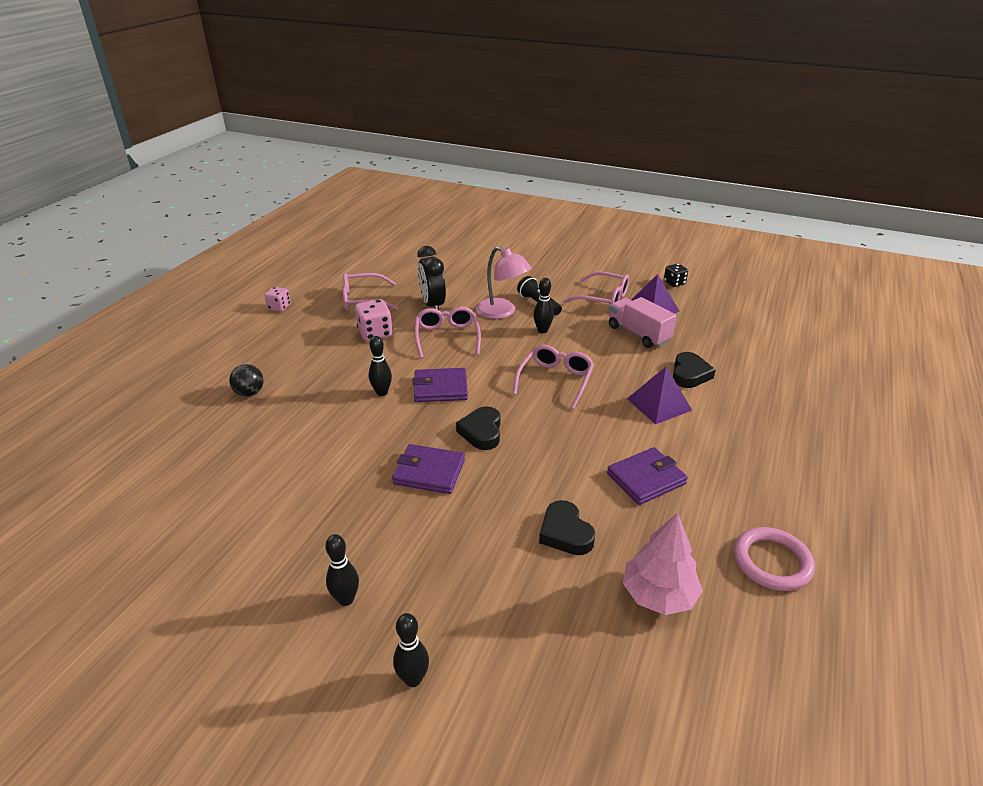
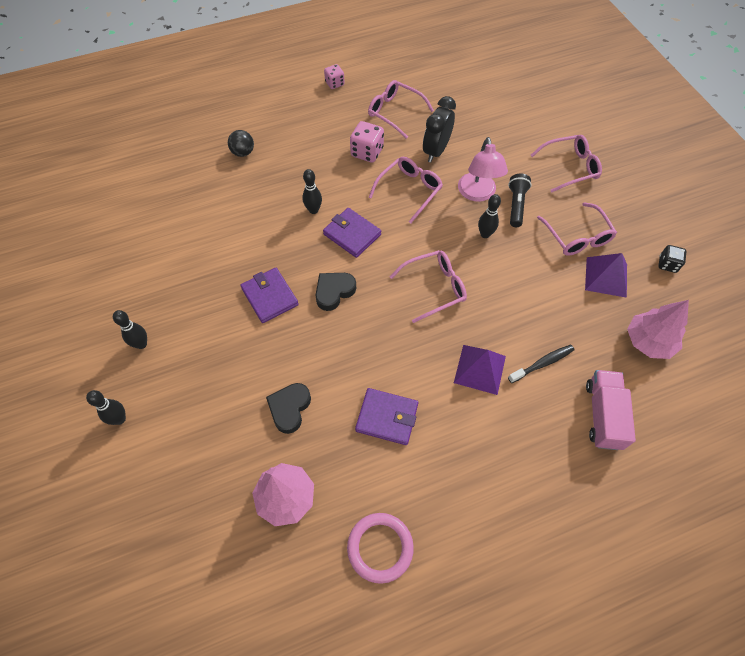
camera: 45 degrees right, 25 degrees up
pink truck [609,297,677,348] -> pink truck moved to [586,370,636,450]
black heart [673,352,716,388] -> black toothbrush [508,345,574,383]
none -> pink glasses [531,135,602,193]
none -> pink tree [627,300,689,359]

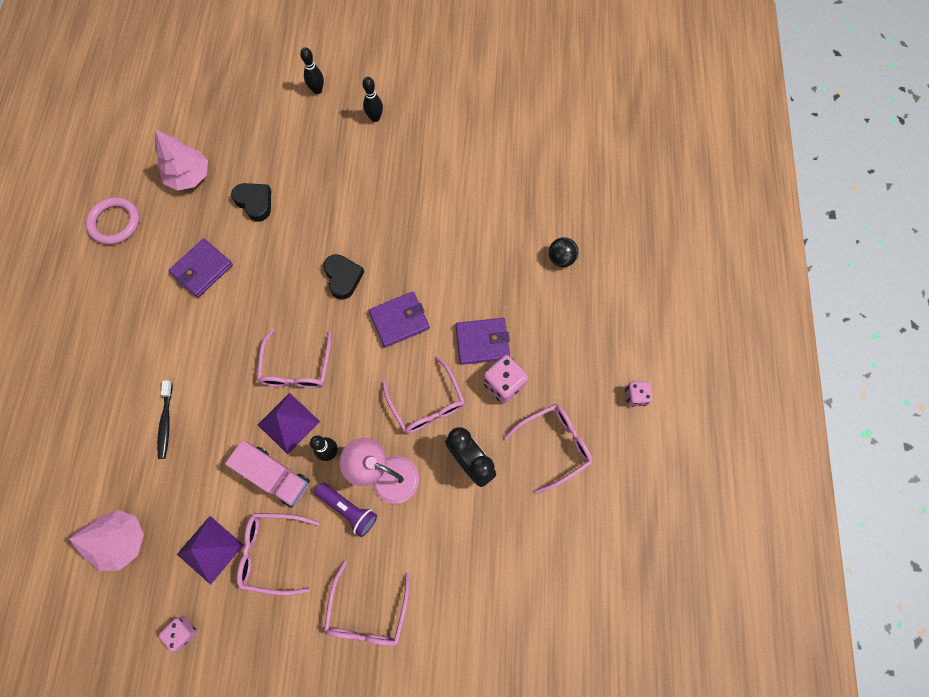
camera: 115 degrees right, 10 degrees up
purple wallet [240,268,299,323] -> purple wallet moved to [456,318,510,365]
black bowling pin [302,169,322,214] -> none
purple pyramid [454,345,506,395] -> purple pyramid moved to [258,393,320,454]
black flashlight [508,174,531,227] -> purple flashlight [314,482,377,537]
pink truck [586,370,636,450] -> pink truck moved to [225,440,310,507]
black dice [658,245,686,273] -> pink dice [159,616,197,652]

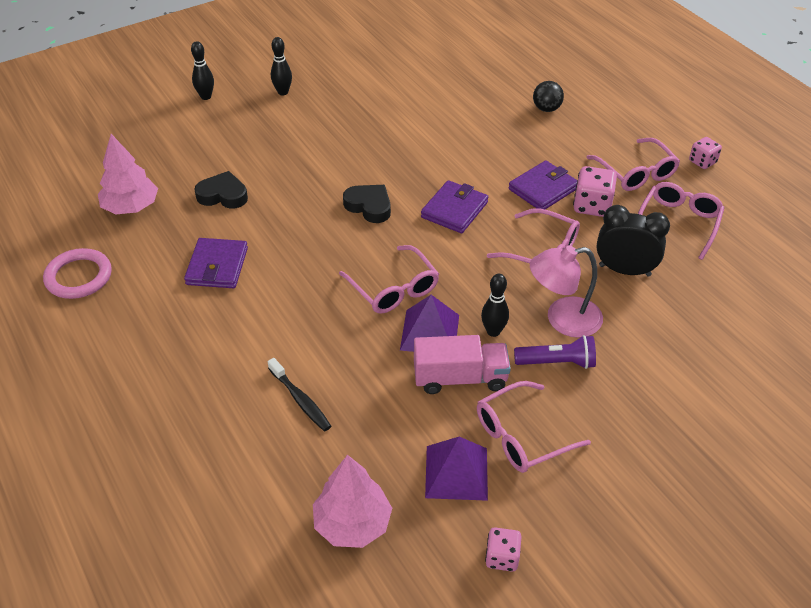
camera: 35 degrees left, 25 degrees down
pink glasses [324,561,410,646] -> pink glasses moved to [586,138,680,191]

